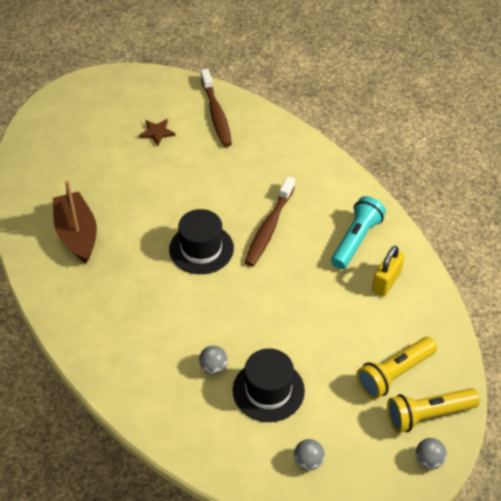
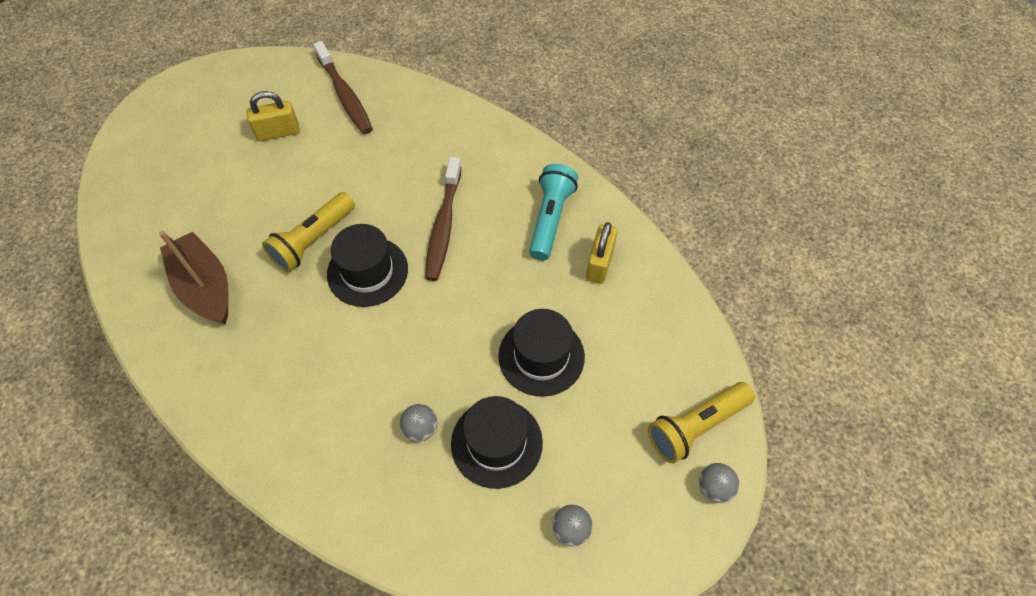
camera: 15 degrees left, 10 degrees up
brown star [139,119,175,146] -> yellow padlock [247,91,300,141]
yellow flashlight [356,337,437,399] -> yellow flashlight moved to [262,192,355,272]
none -> black hat [498,309,585,397]

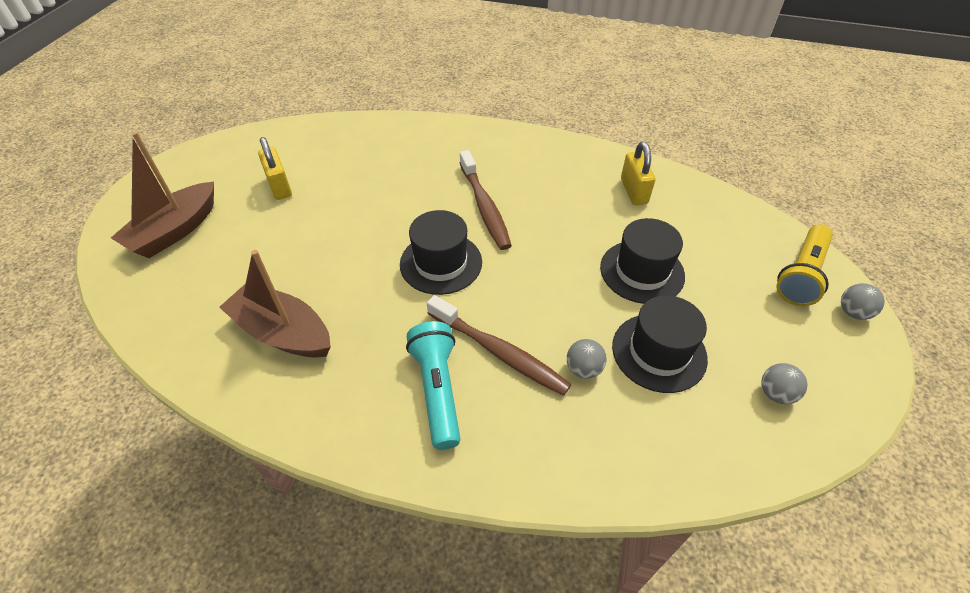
camera: 25 degrees left, 10 degrees down
yellow padlock [247,91,300,141] -> yellow padlock turned 75 degrees counterclockwise [258,137,292,200]
yellow flashlight [262,192,355,272] -> none
brown toothbrush [313,41,373,134] -> brown toothbrush moved to [427,295,571,396]
turquoise flashlight [529,164,578,260] -> turquoise flashlight moved to [406,321,461,450]
none -> brown boat [111,132,214,258]

